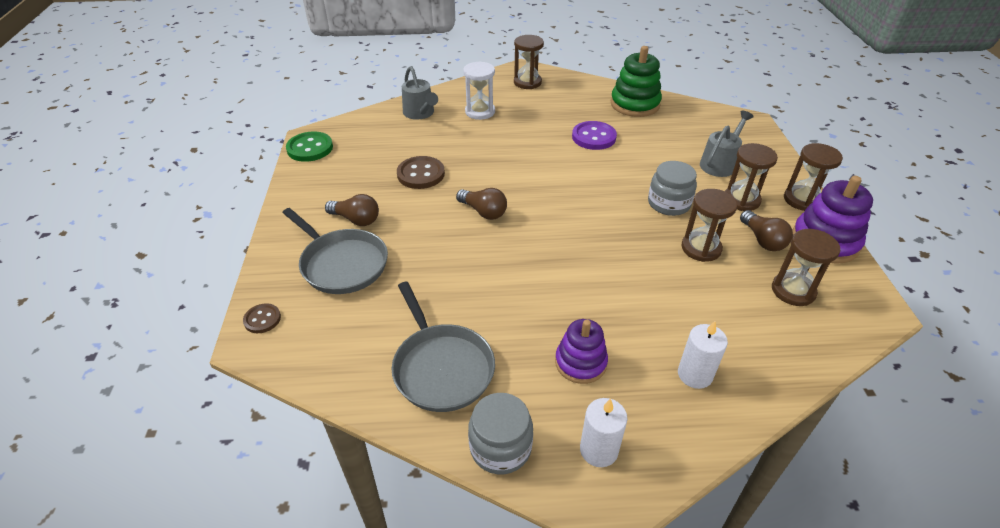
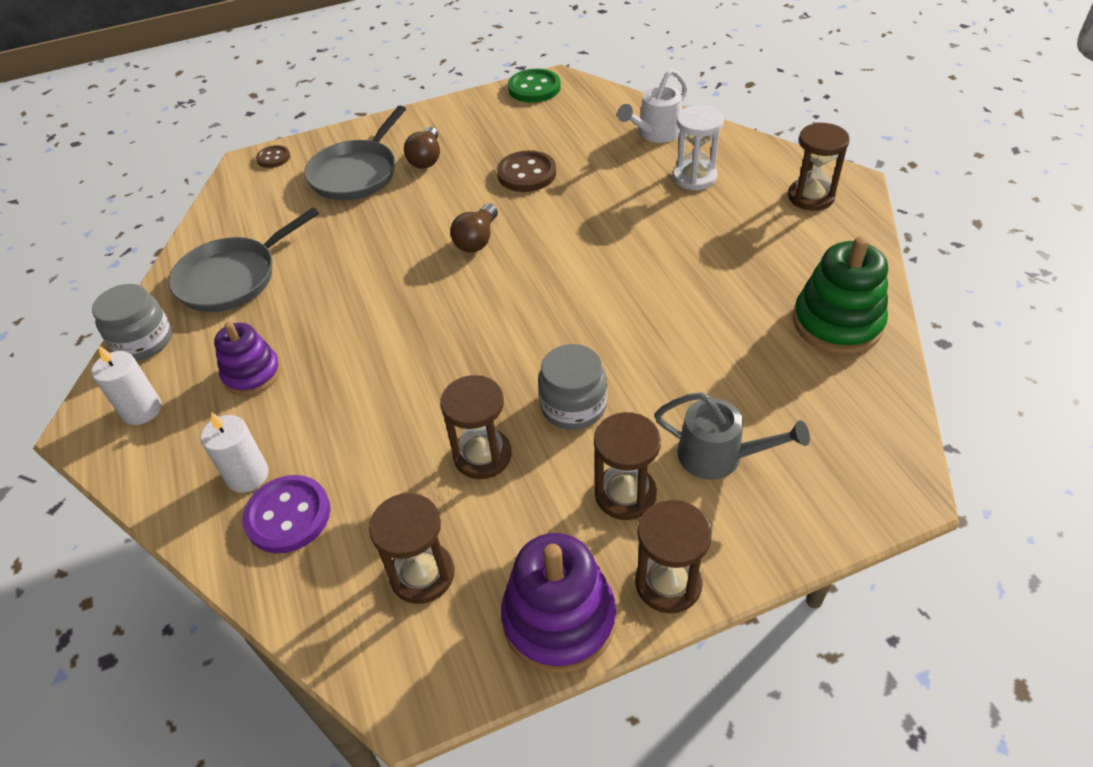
camera: 75 degrees right, 5 degrees up
grey watering can [402,66,438,120] -> white watering can [617,69,688,143]
purple button [572,121,617,150] -> purple button moved to [242,475,330,553]
brown light bulb [740,210,793,251] -> none

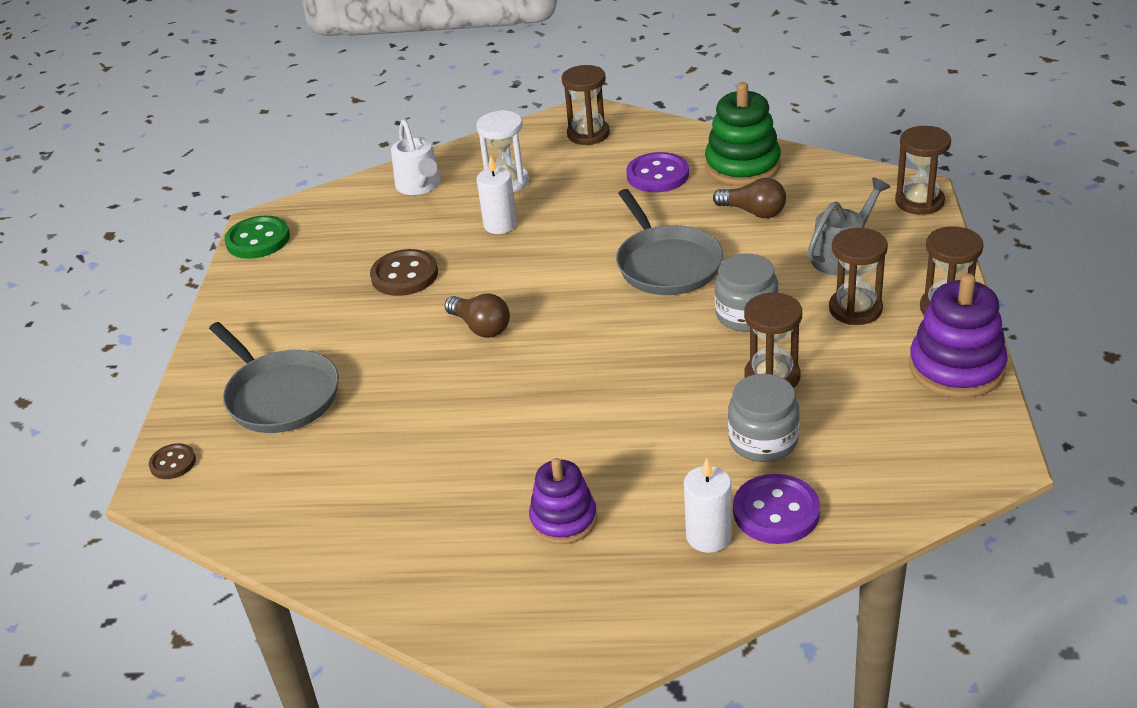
camera: 65 degrees left, 10 degrees down
white candle [91,345,162,425] -> white candle moved to [477,155,517,234]
grey jar [92,284,172,360] -> grey jar moved to [728,374,800,462]
grey pan [169,208,319,312] -> grey pan moved to [616,189,723,295]
brown hourglass [369,493,454,604] -> brown hourglass moved to [895,126,951,215]
brown light bulb [404,127,440,169] -> brown light bulb moved to [713,178,786,218]
none -> purple button [626,152,689,192]

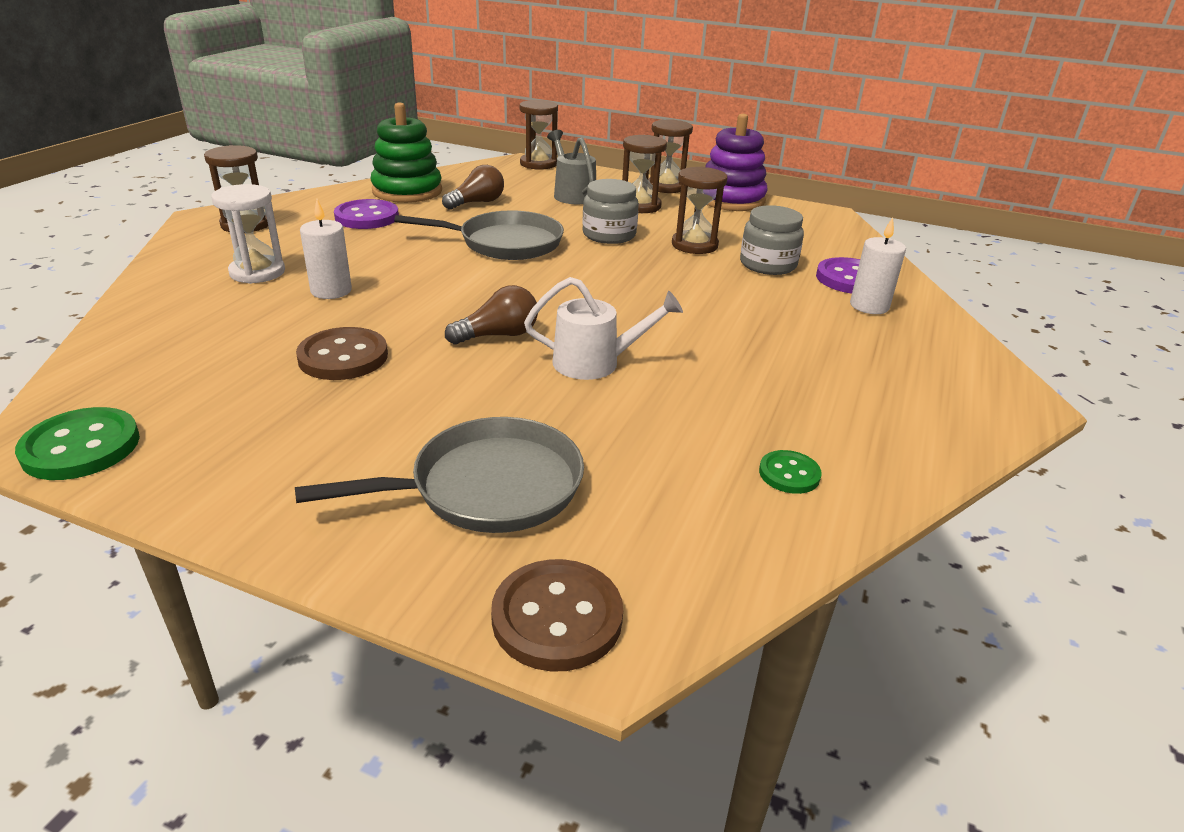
camera: 75 degrees left, 5 degrees down
brown button [149,443,196,479] -> brown button [491,559,623,672], size x1.72
white watering can [391,119,441,195] -> white watering can moved to [524,277,683,380]
purple stacking toy [529,458,597,544] -> none
none -> green button [759,450,822,494]

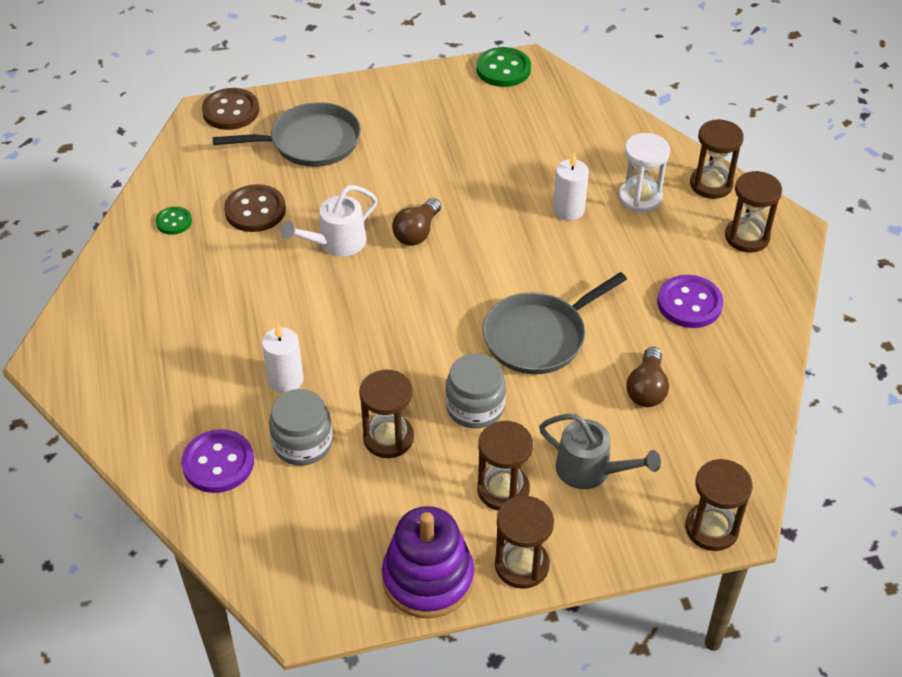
camera: 145 degrees right, 15 degrees up
grey pan [295,417,584,533] -> grey pan turned 135 degrees counterclockwise [213,102,361,167]
brown button [296,327,388,380] -> brown button moved to [224,184,286,232]
green stacking toy [371,103,442,203] -> none
white candle [850,217,906,314] -> white candle moved to [262,323,304,393]
none -> brown hourglass [690,119,744,199]

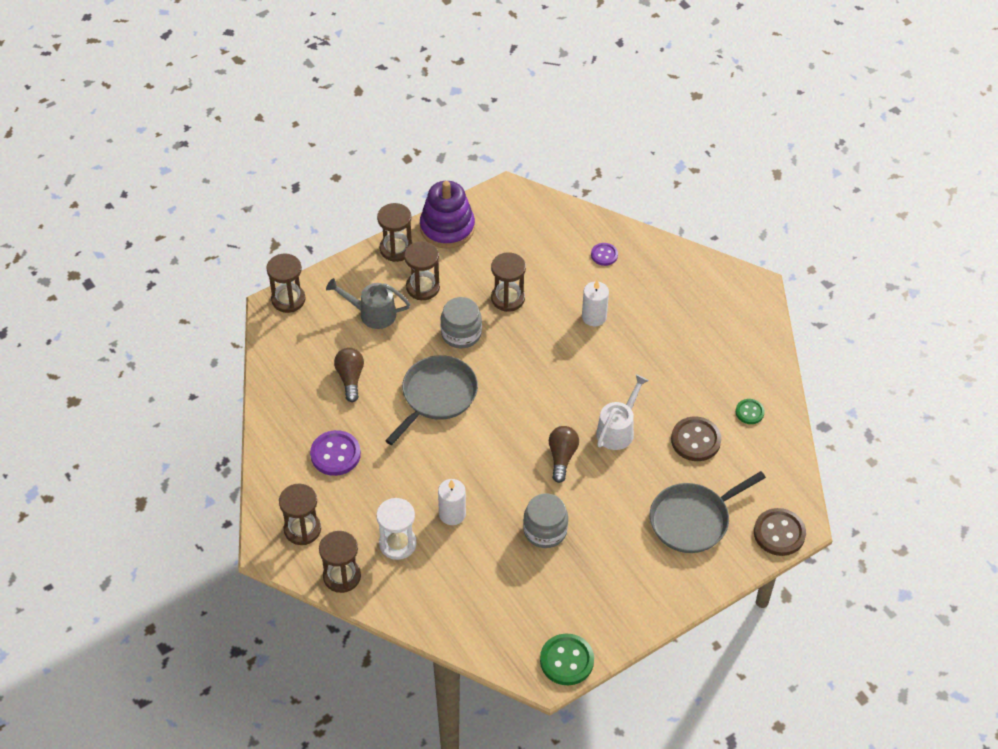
camera: 160 degrees right, 5 degrees up
purple button [181,429,254,493] -> purple button [591,243,618,266], size x0.58
grey jar [269,389,333,466] -> grey jar moved to [523,493,568,548]

